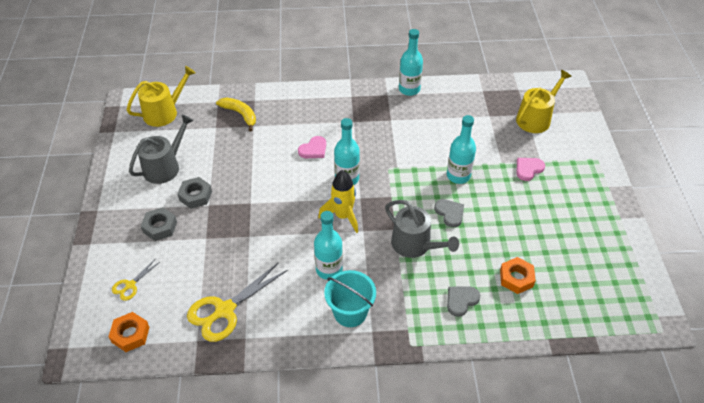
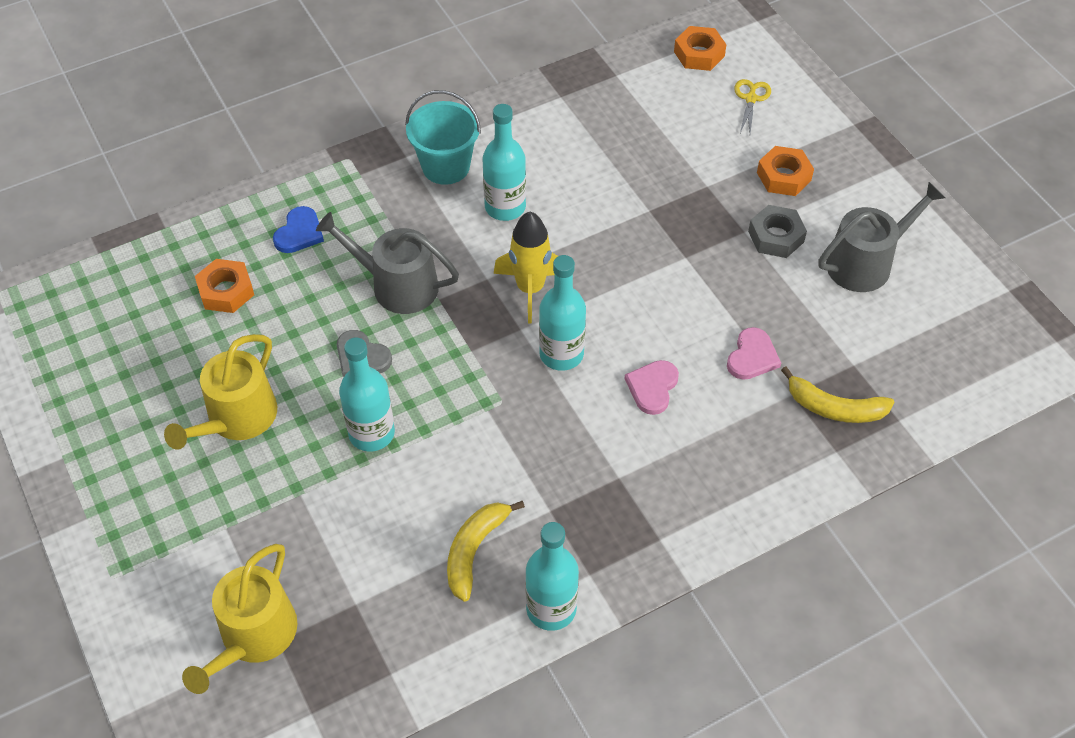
camera: 155 degrees right, 5 degrees up
yellow watering can [127,66,195,127] -> yellow watering can moved to [164,334,277,450]
grey watering can [129,114,194,184] -> grey watering can turned 135 degrees counterclockwise [818,182,945,292]
grey nut [141,207,177,241] -> orange nut [757,146,814,196]
yellow scissors [187,262,287,342] -> none
grey heart [447,286,480,317] -> blue heart [273,206,324,253]
pink heart [516,158,545,181] -> pink heart moved to [727,327,781,380]
none -> yellow banana [447,501,525,602]

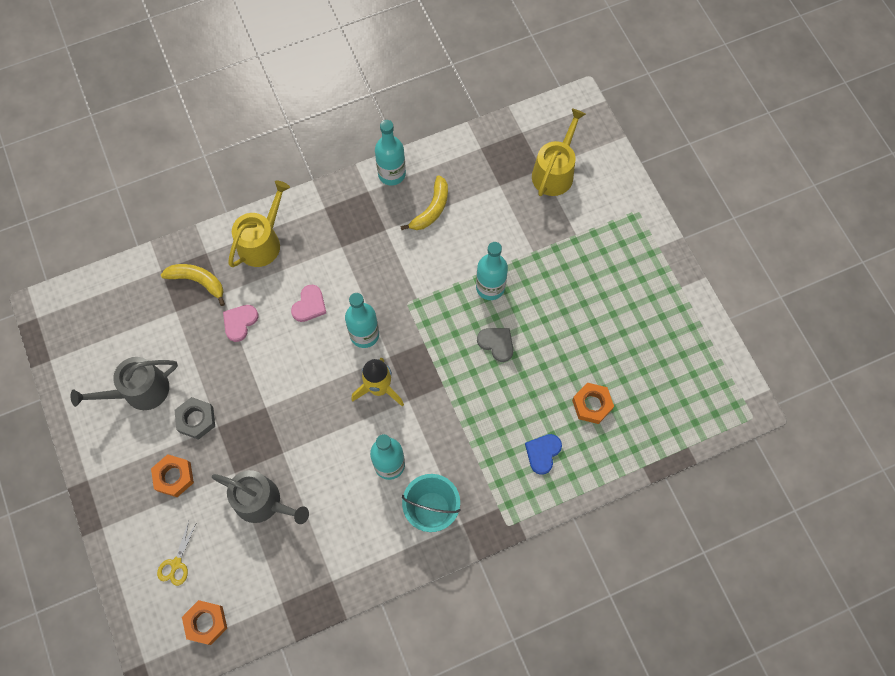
camera: 175 degrees left, 15 degrees up
yellow watering can [164,334,277,450] -> yellow watering can moved to [228,181,290,267]
grey watering can [316,212,459,314] -> grey watering can moved to [212,470,309,524]

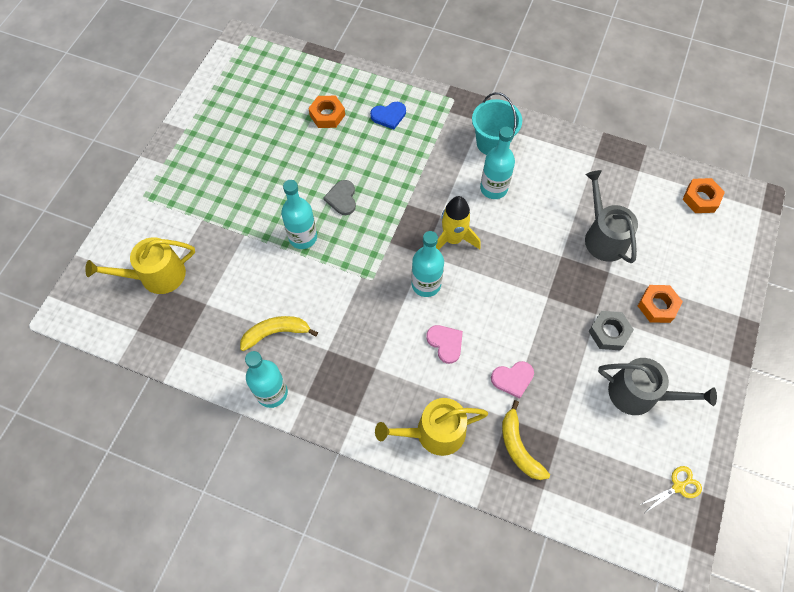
camera: 135 degrees left, 5 degrees down
yellow scissors [157,521,196,586] -> yellow scissors moved to [640,466,702,513]
pink heart [291,285,326,322] -> pink heart turned 75 degrees clockwise [426,325,463,364]

